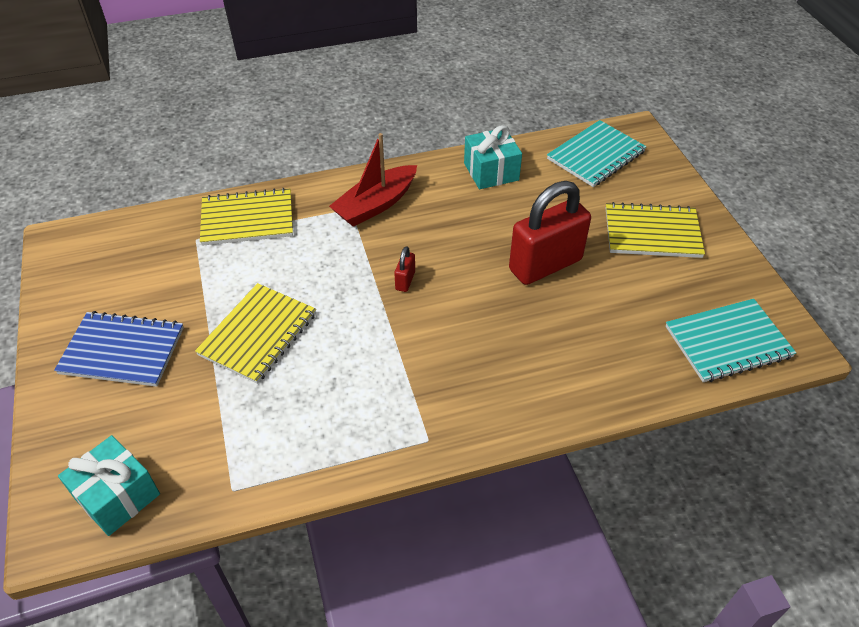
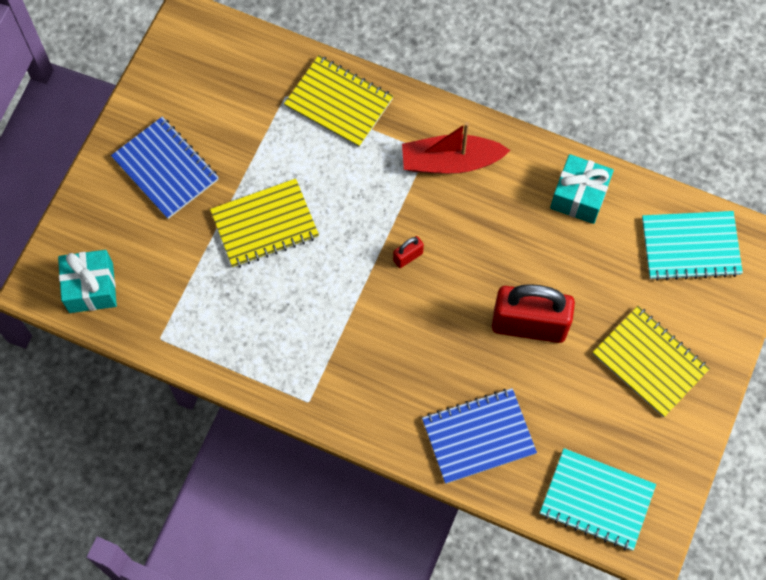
camera: 40 degrees right, 20 degrees up
none -> blue notebook [422,388,537,484]

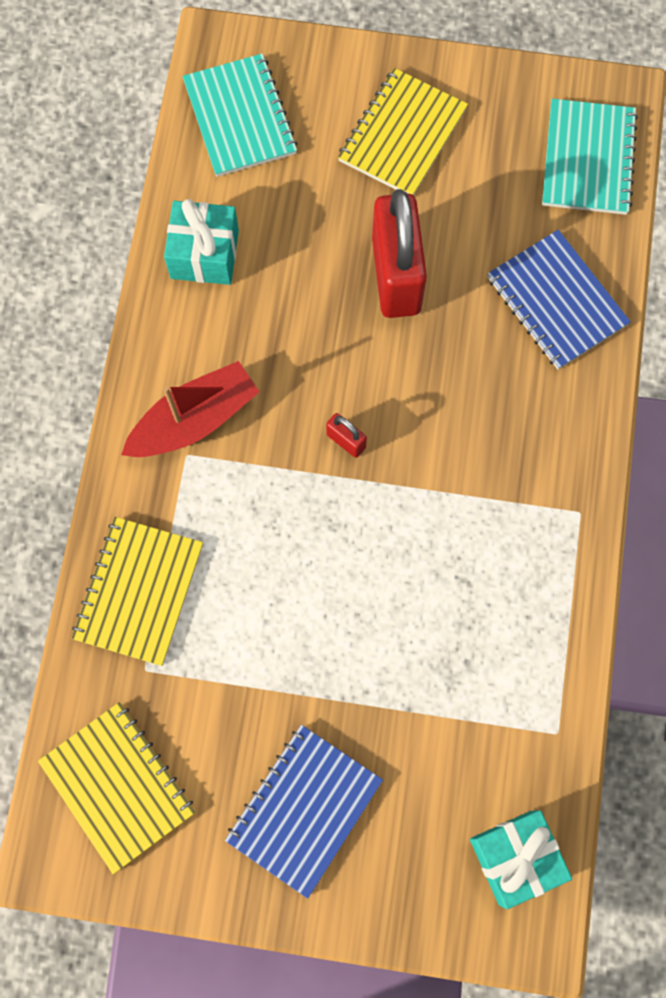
camera: 105 degrees left, 5 degrees up
yellow notebook [210,178,319,268] -> yellow notebook moved to [38,702,196,874]
red boat [402,122,510,174] -> red boat turned 105 degrees counterclockwise [121,361,260,457]

